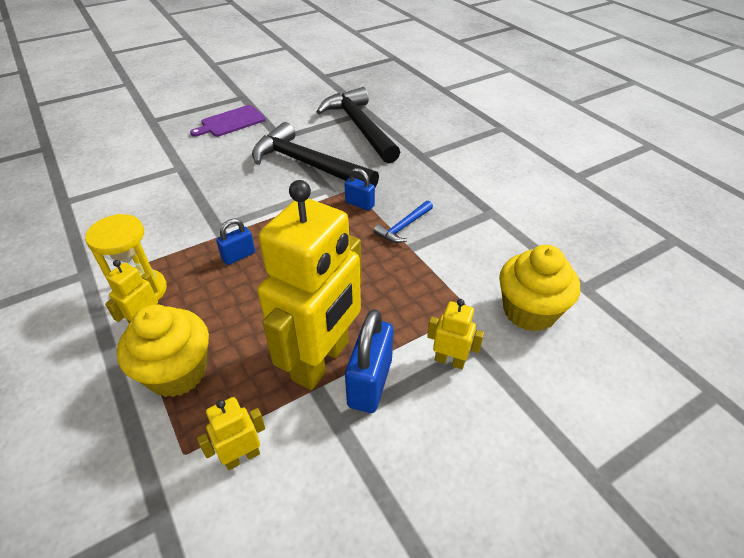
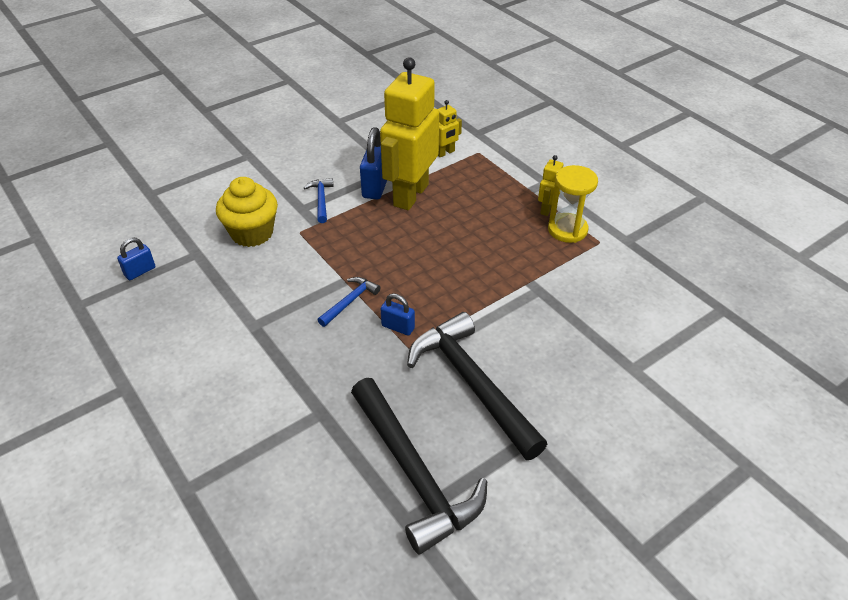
camera: 175 degrees right, 0 degrees up
yellow cupcake [117,304,209,397] -> none
purple cutting board [190,105,266,137] -> none
blue padlock [216,219,255,265] -> blue padlock moved to [117,238,156,280]
black hammer [252,122,379,187] -> black hammer turned 150 degrees counterclockwise [407,312,547,460]
yellow robot [427,299,484,369] -> blue hammer [304,178,333,223]

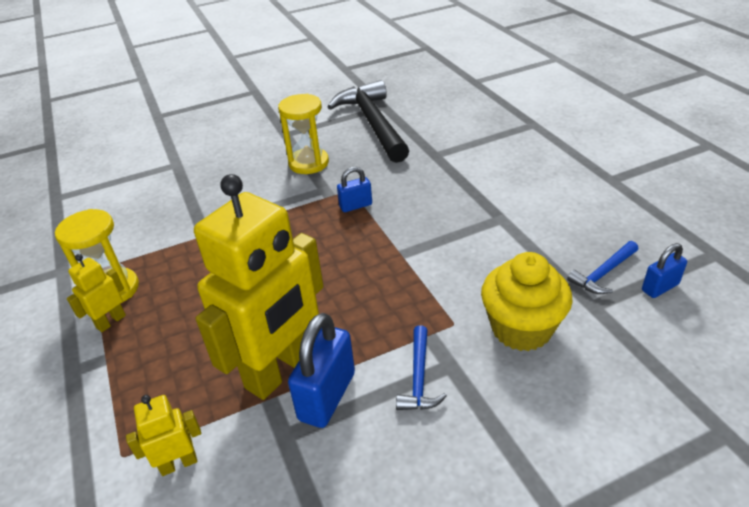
camera: 165 degrees left, 5 degrees down
blue hammer [318,277,381,327] -> blue hammer moved to [567,241,638,294]
blue padlock [381,293,415,336] -> blue padlock turned 60 degrees counterclockwise [337,167,372,212]
black hammer [407,312,547,460] -> yellow hourglass [278,94,329,174]

